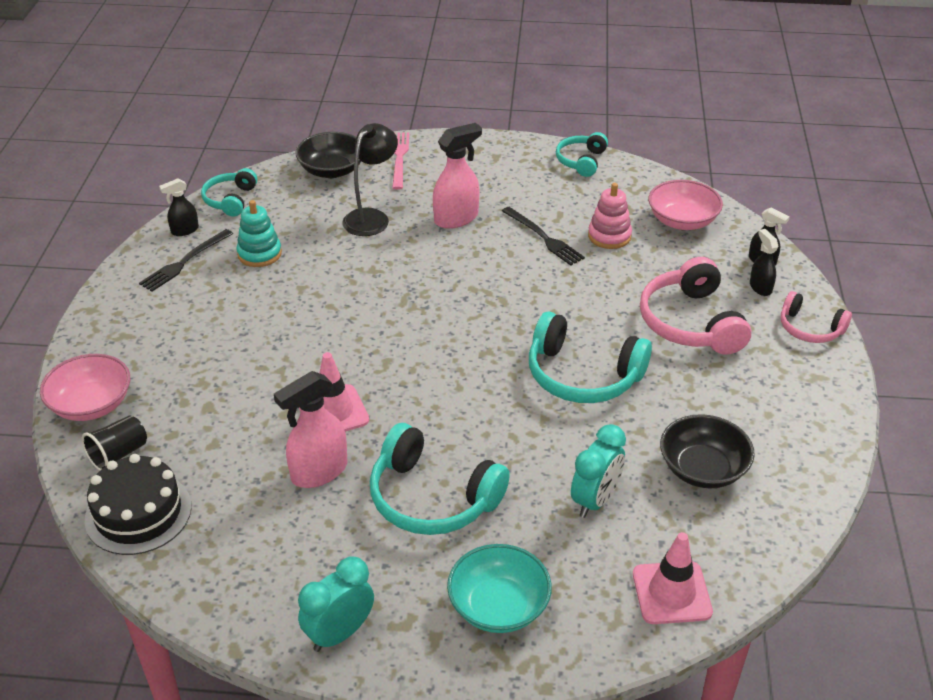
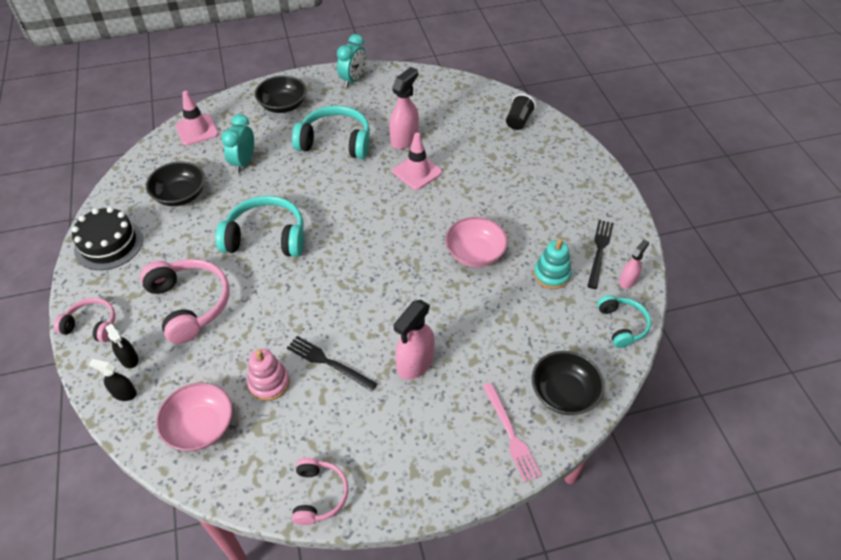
camera: 160 degrees right, 10 degrees up
pink bowl [40,354,130,421] -> pink bowl moved to [445,217,508,267]
black cake [85,454,191,555] -> black cake moved to [72,207,143,270]
black spray bottle [159,178,199,236] -> pink spray bottle [619,240,649,289]
black lamp [342,123,398,236] -> none
turquoise bowl [447,544,552,633] -> black bowl [255,76,307,113]
turquoise headphones [556,132,608,177] -> pink headphones [292,458,349,525]

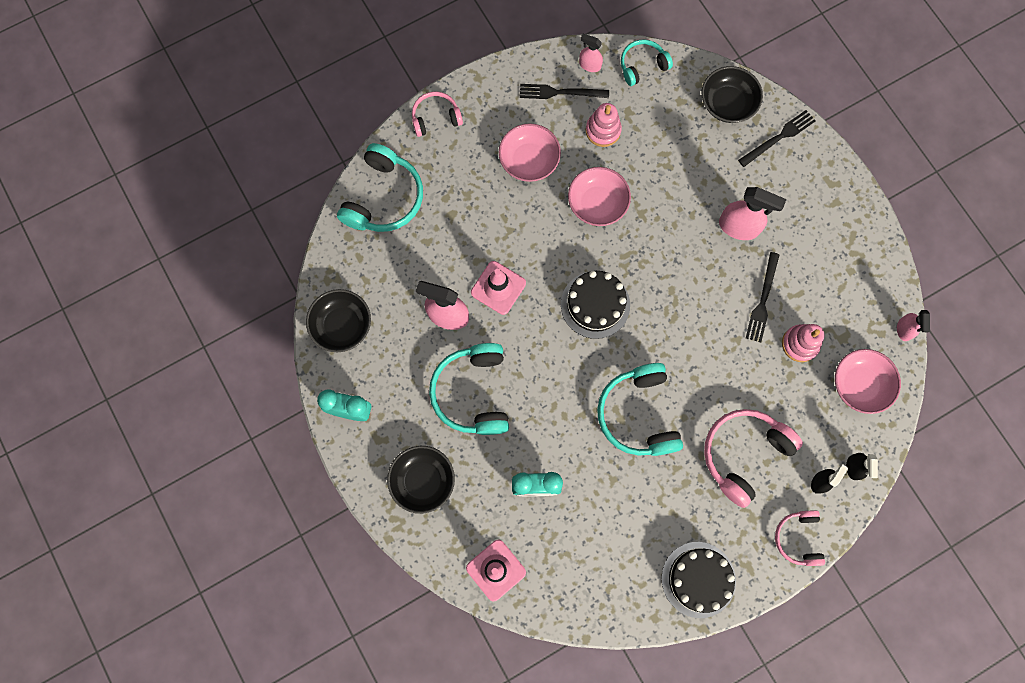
camera: 105 degrees left, 25 degrees up
black bowl [146,161,205,206] -> black bowl moved to [306,289,371,352]
pink headphones [292,458,349,525] -> pink headphones moved to [412,91,463,137]
pink fork [482,383,542,483] -> black fork [738,110,815,167]
black cup [506,94,536,130] -> turquoise headphones [337,143,423,232]
turquoise stacking toy [534,239,571,289] -> pink stacking toy [586,103,622,147]
none -> pink bowl [499,123,561,182]
none -> black cake [561,271,630,339]
none -> pink spray bottle [897,310,930,341]

